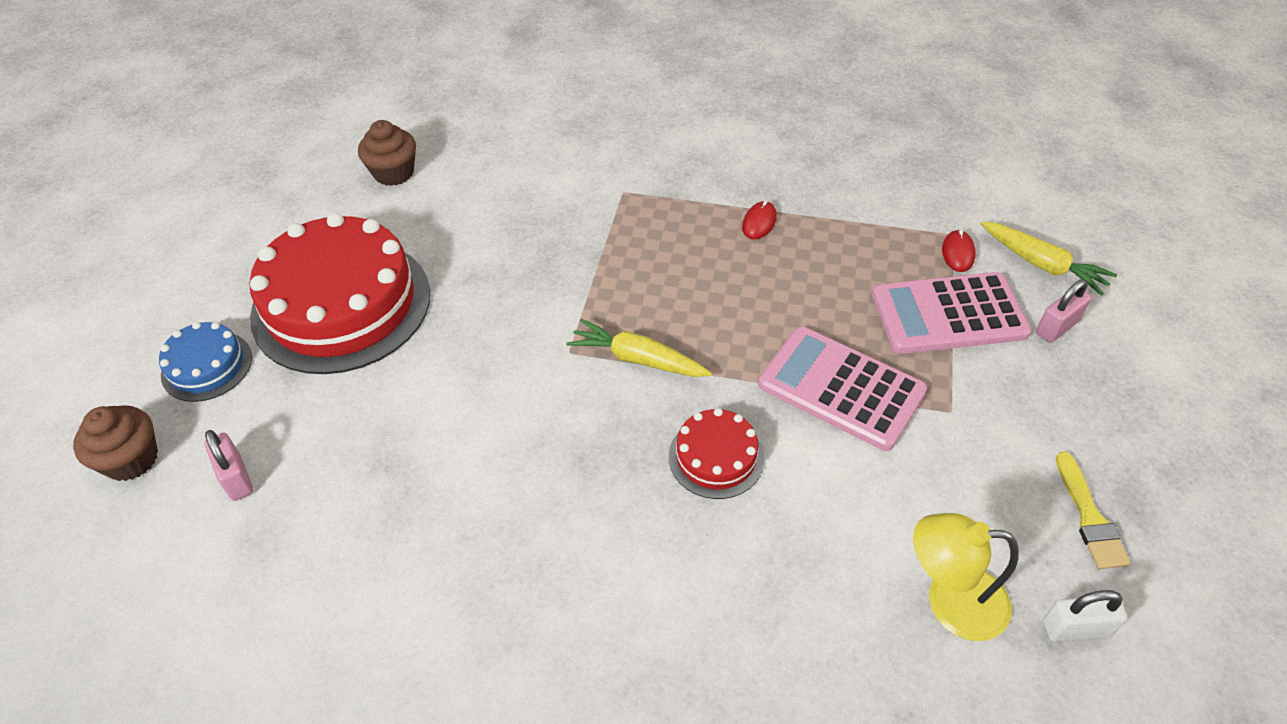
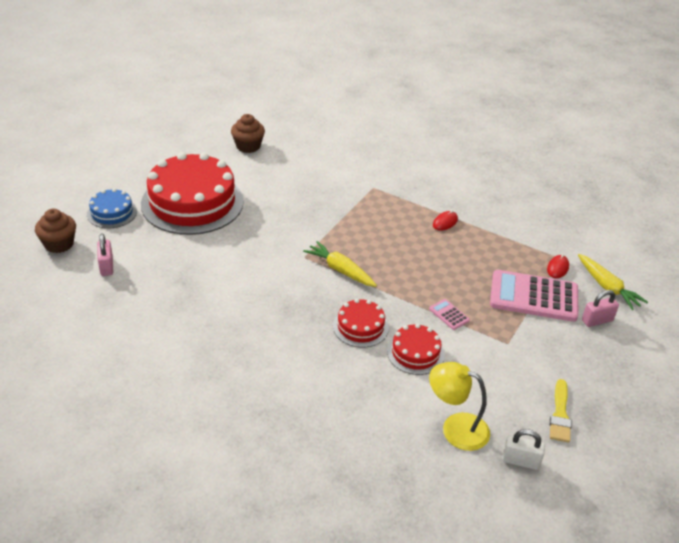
camera: 15 degrees right, 10 degrees down
pink calculator [758,326,927,451] -> pink calculator [429,299,470,330], size x0.42
none -> red cake [387,324,444,375]

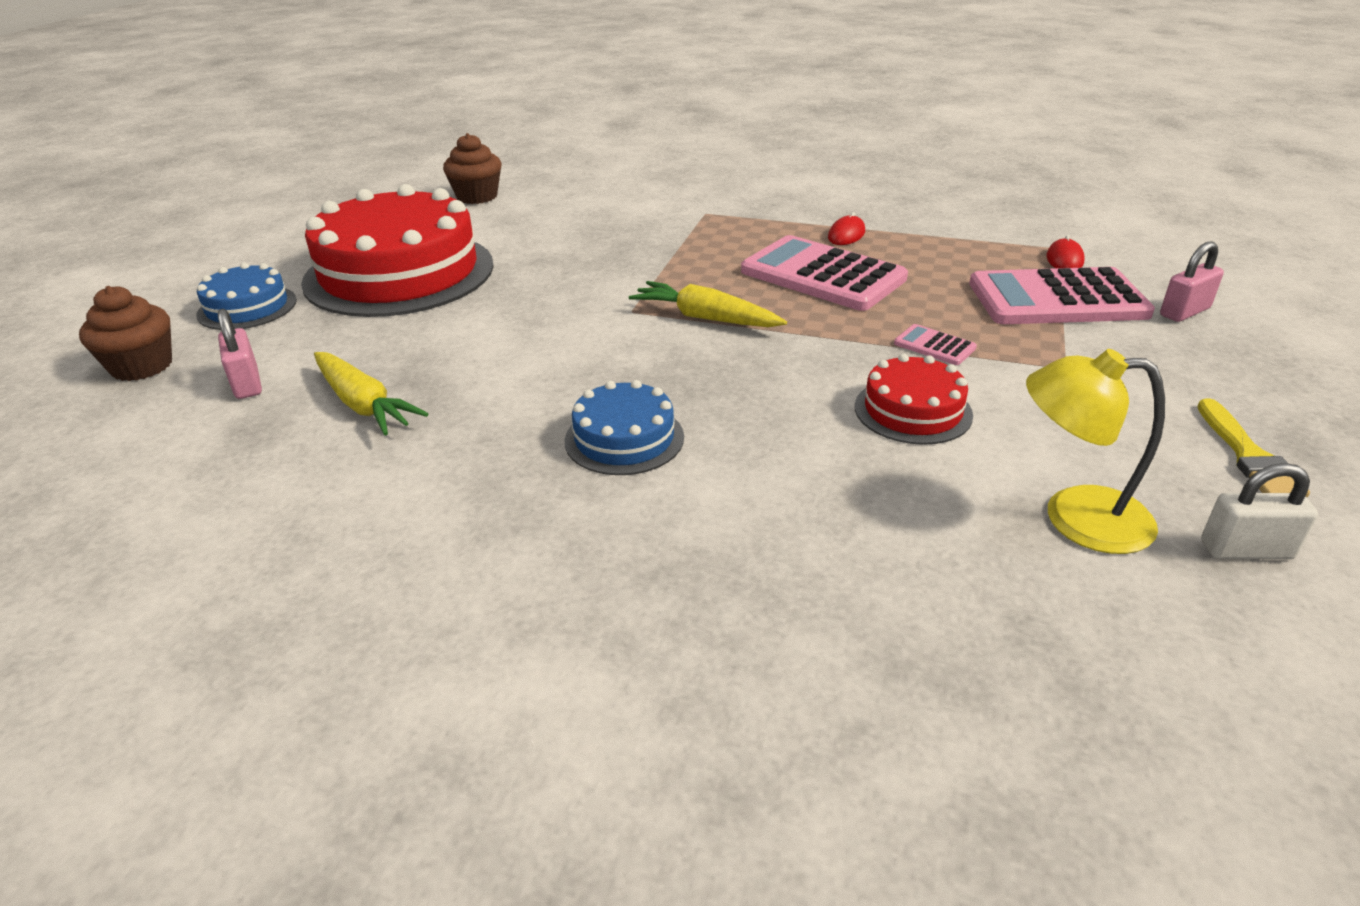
camera: 10 degrees left, 5 degrees down
red cake [333,299,389,348] -> none
yellow carrot [578,254,648,310] -> yellow carrot moved to [314,352,428,436]
none -> blue cake [565,380,684,475]
none -> pink calculator [741,235,908,311]

